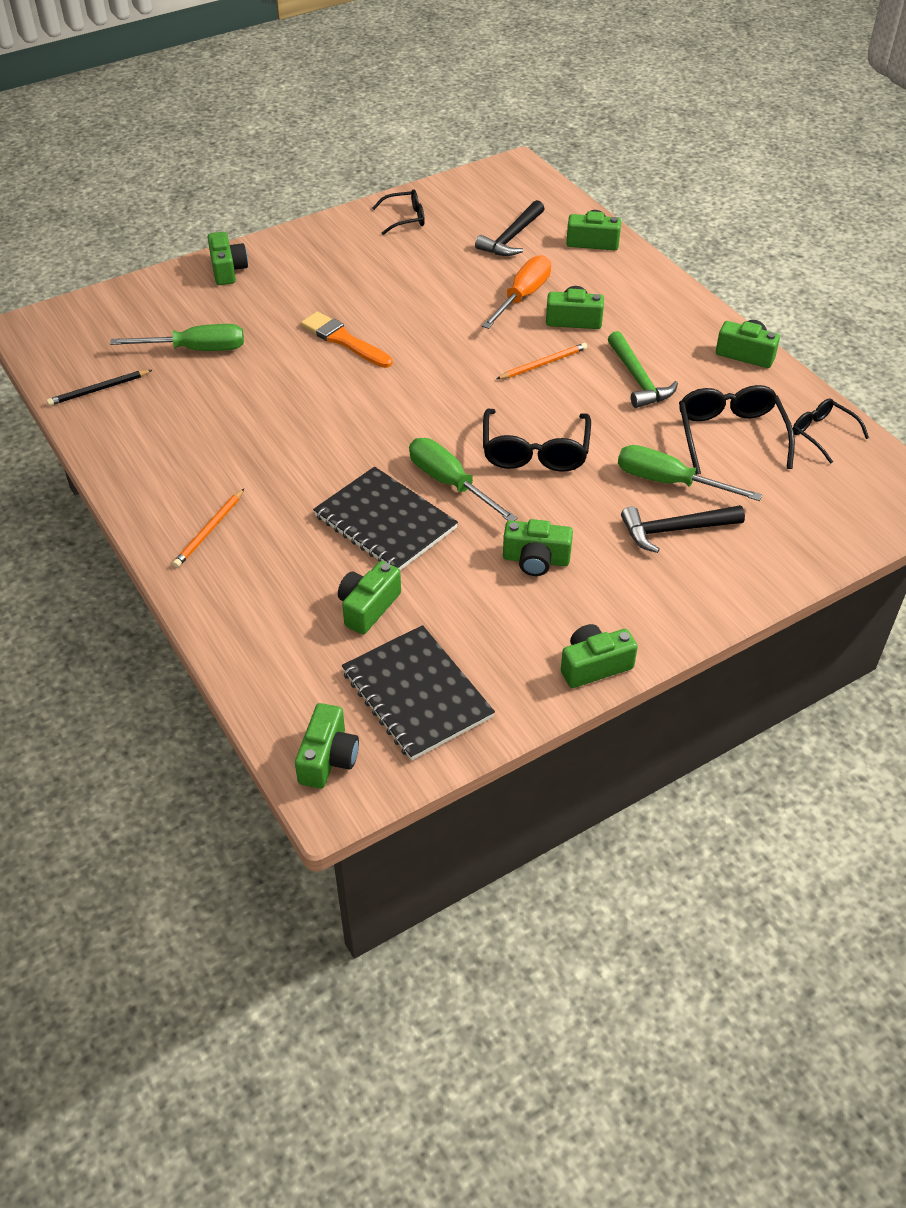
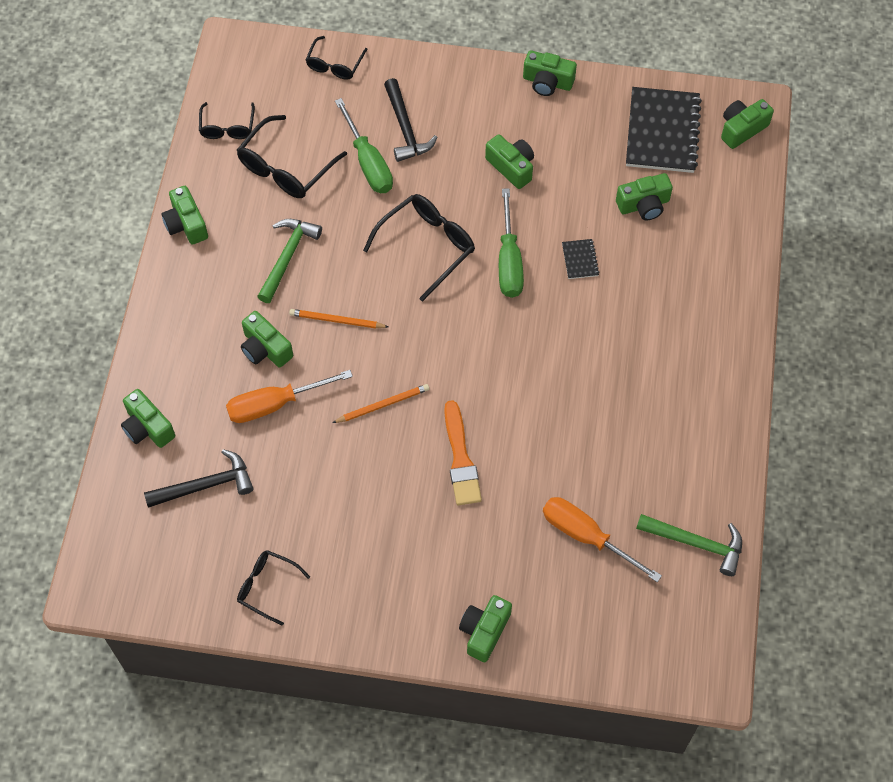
camera: 140 degrees left, 15 degrees up
black pencil [47,370,152,406] -> green hammer [636,514,742,576]
green screwdriver [110,324,244,351] -> orange screwdriver [543,497,662,582]
orange pencil [173,489,244,568] -> orange pencil moved to [332,384,429,423]
black notebook [313,466,458,570] -> black notebook [562,239,599,279], size x0.43
black hammer [621,505,745,553] -> black hammer turned 45 degrees clockwise [384,78,437,162]
none -> black glasses [306,36,368,80]

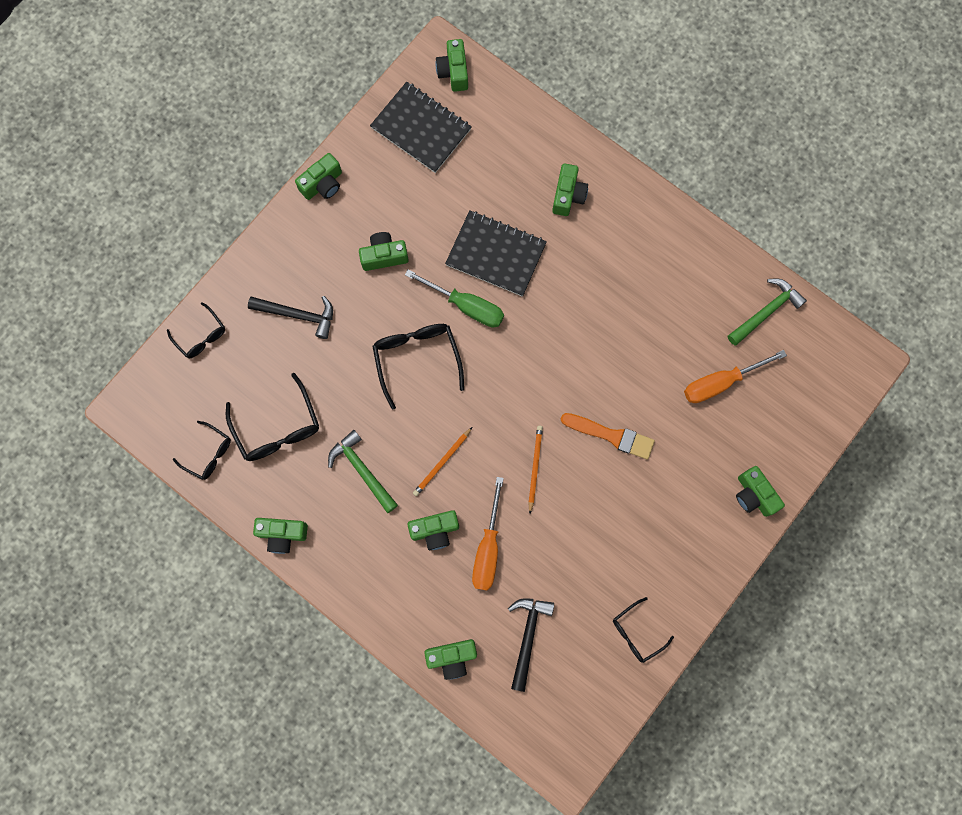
camera: 60 degrees left, 15 degrees up
green screwdriver [335,98,393,193] -> none
black notebook [562,239,599,279] -> black notebook [445,210,547,297], size x2.31
green camera [616,173,673,220] -> green camera moved to [552,163,588,216]

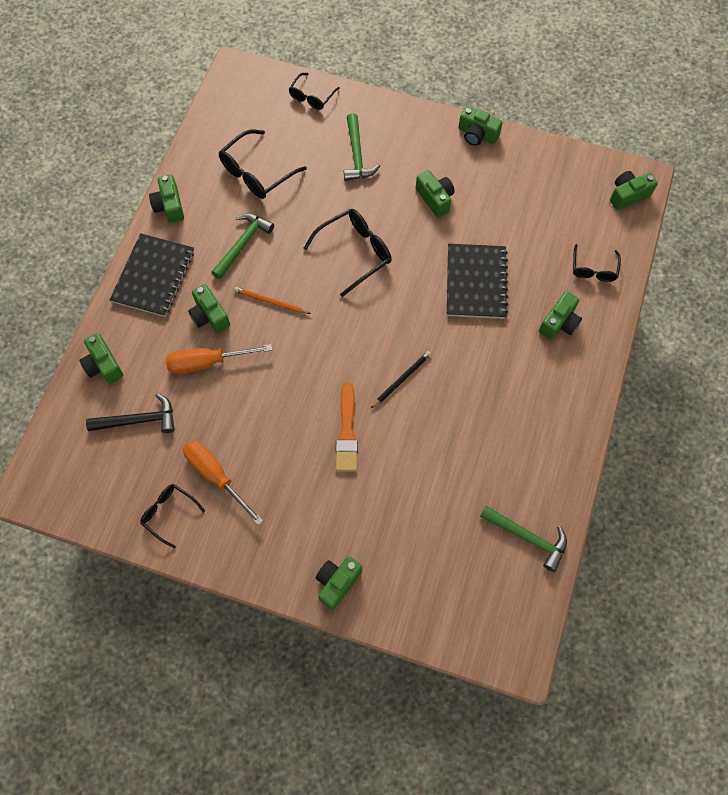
camera: 70 degrees right, 10 degrees down
black glasses [173,421,231,480] -> black glasses moved to [573,244,621,282]
black hammer [248,296,333,339] -> green hammer [344,113,380,181]
black notebook [370,82,472,173] -> black notebook moved to [110,233,194,317]
green screwdriver [405,270,504,327] -> none
orange pencil [528,426,543,513] -> none
green camera [552,163,588,216] -> green camera turned 45 degrees counterclockwise [539,291,582,340]
orange screwdriver [684,350,787,403] -> orange screwdriver moved to [183,440,264,526]
none -> black pencil [371,351,431,408]

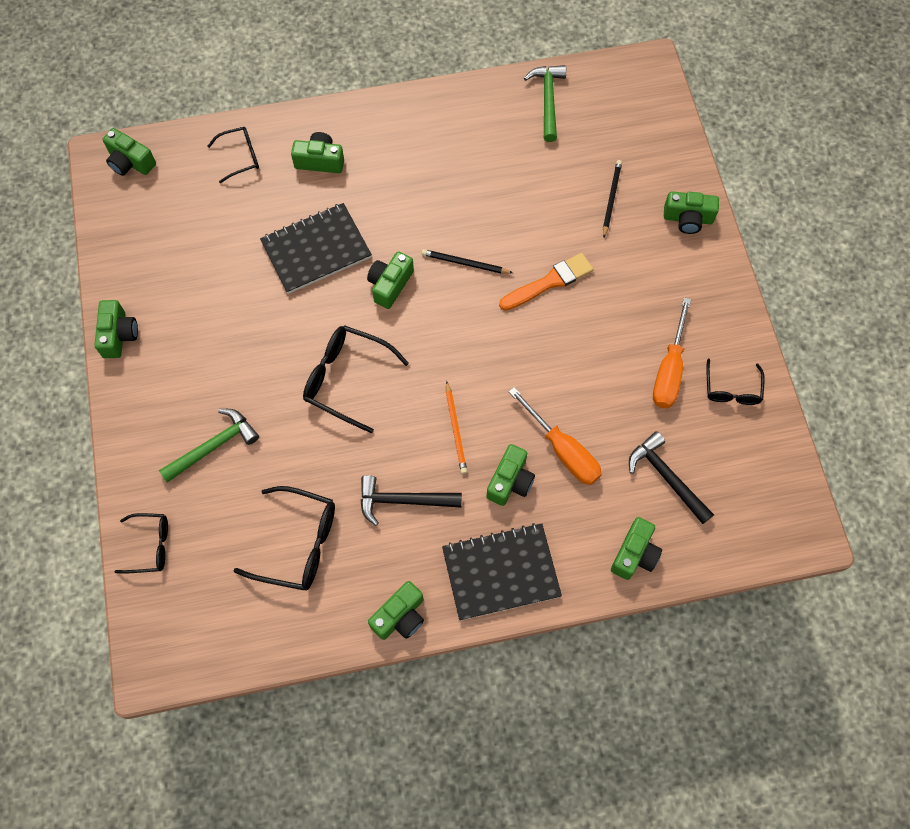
camera: 120 degrees left, 0 degrees up
green hammer [211,213,274,279] -> black hammer [360,475,462,526]
green camera [416,170,455,217] -> green camera moved to [367,251,414,309]
none -> black pencil [603,160,622,238]

